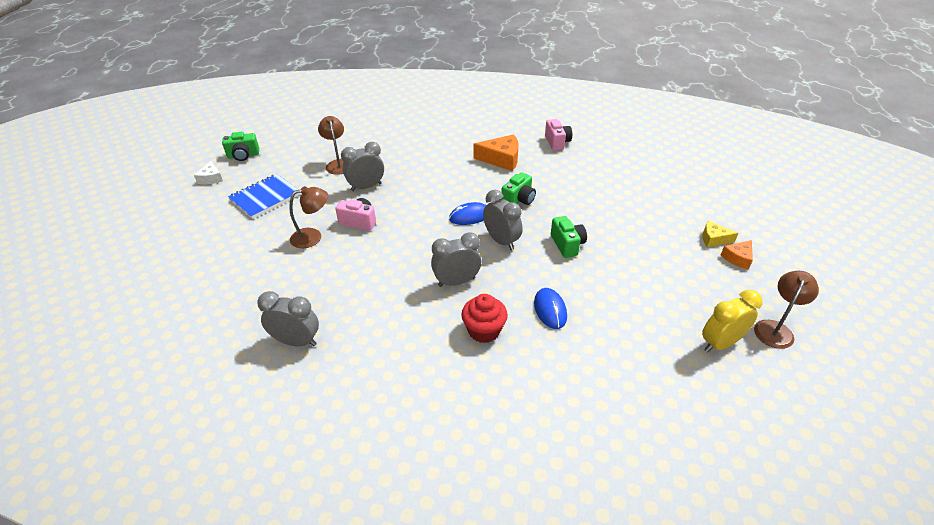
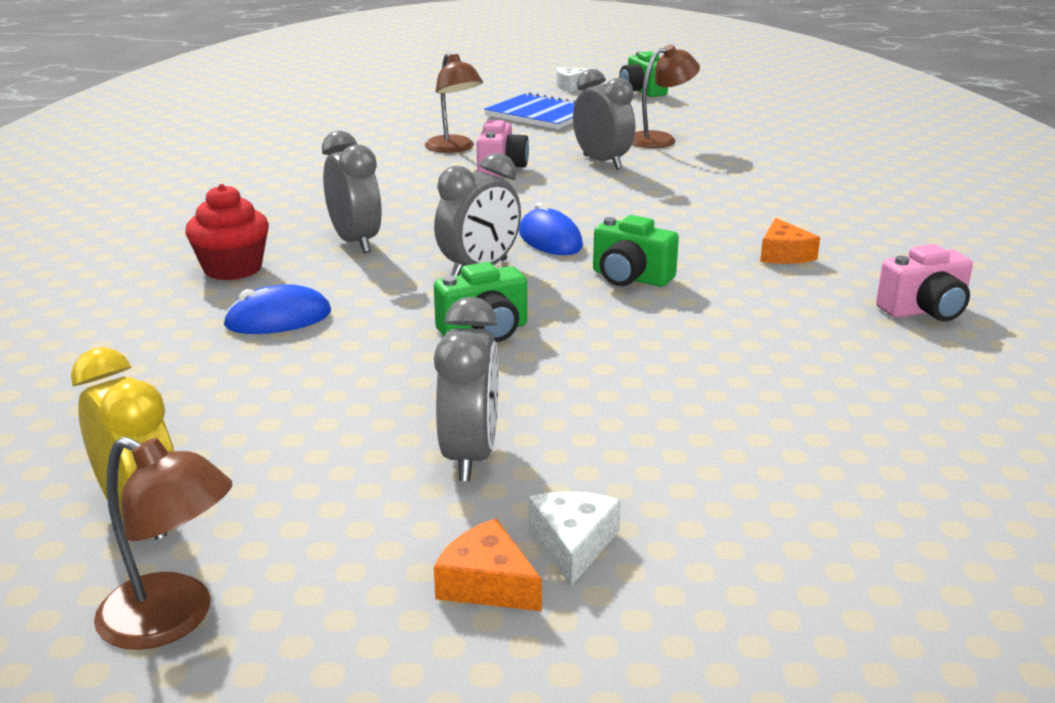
camera: 80 degrees right, 15 degrees down
grey clock [257,291,319,346] -> grey clock moved to [434,297,498,481]
orange cheese [474,134,518,171] -> orange cheese [760,218,820,264], size x0.58
yellow cheese [702,220,738,247] -> white cheese [529,491,621,586]

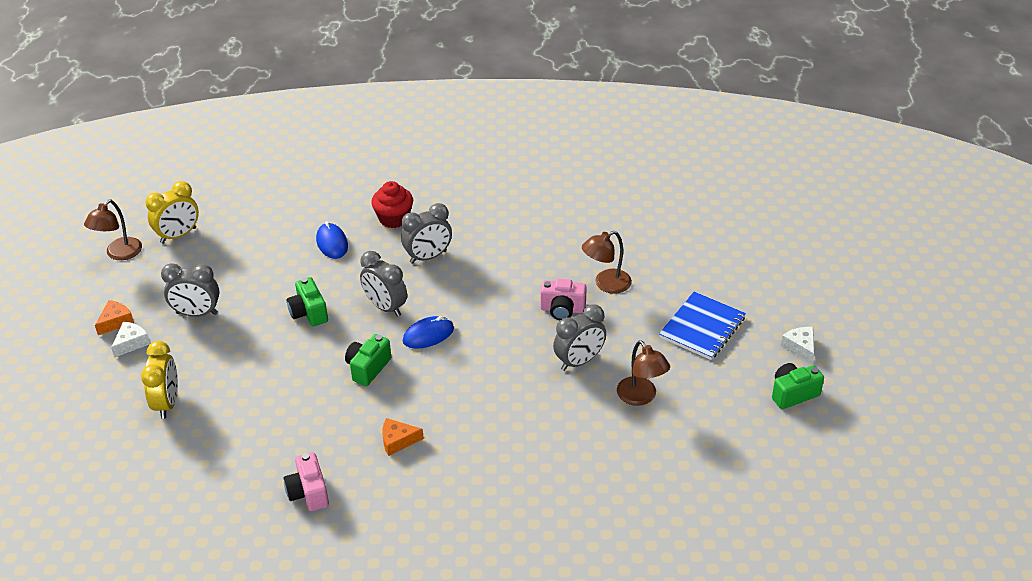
camera: 90 degrees right, 15 degrees up
white cheese [529,491,621,586] -> white cheese turned 60 degrees counterclockwise [111,321,150,358]
none -> yellow clock [141,341,178,419]

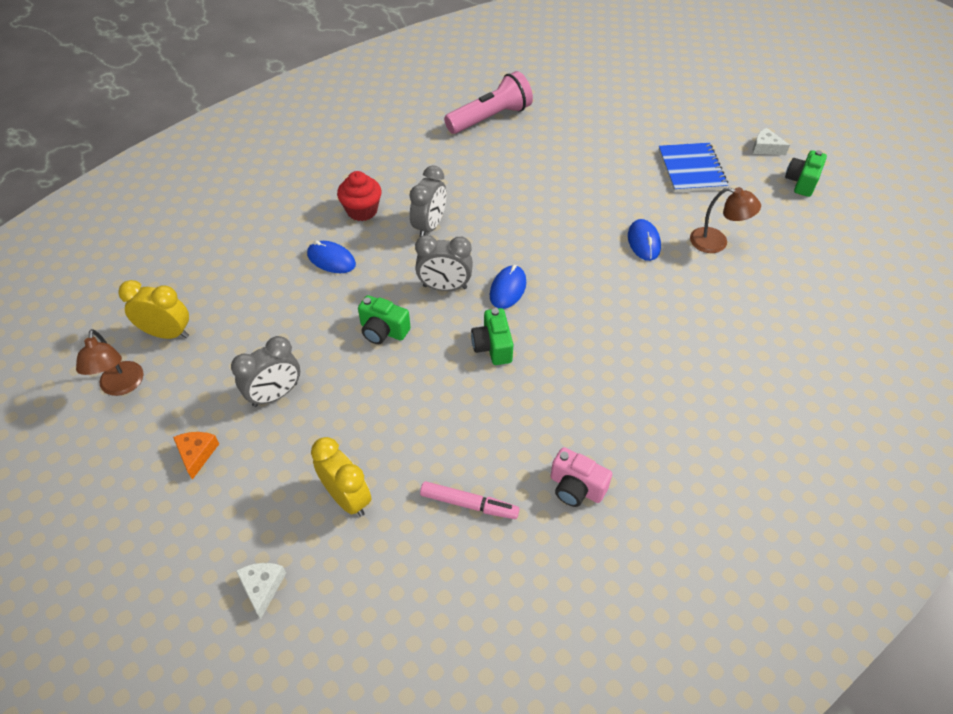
camera: 40 degrees left, 10 degrees up
white cheese [111,321,150,358] -> white cheese moved to [236,563,286,619]
yellow clock [145,181,199,243] -> yellow clock turned 90 degrees counterclockwise [118,280,189,339]
orange cheese [382,418,424,456] -> none
pink camera [541,278,587,320] -> none
grey clock [553,304,606,371] -> blue mouse [628,219,661,261]
brown lamp [582,231,632,294] -> none
none -> pink marker [420,481,519,519]
none -> pink flashlight [444,71,533,134]

